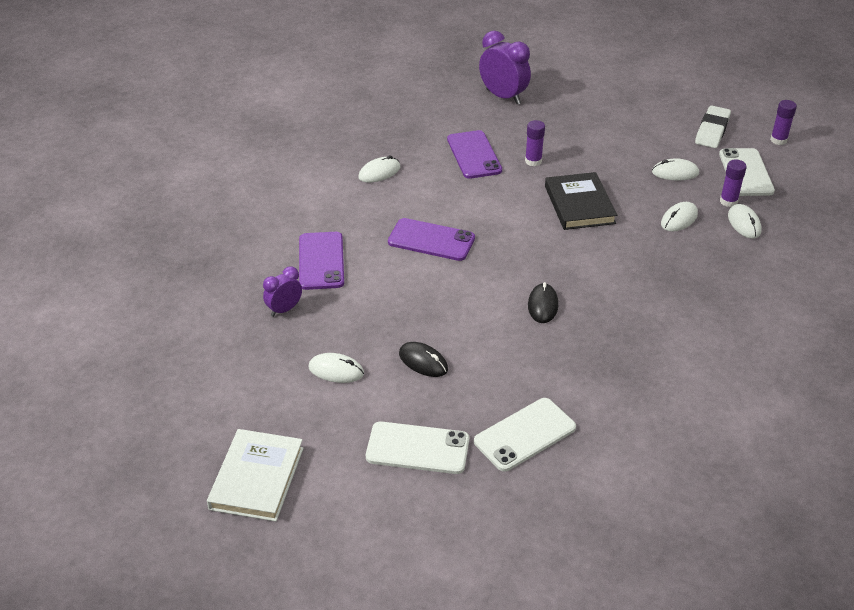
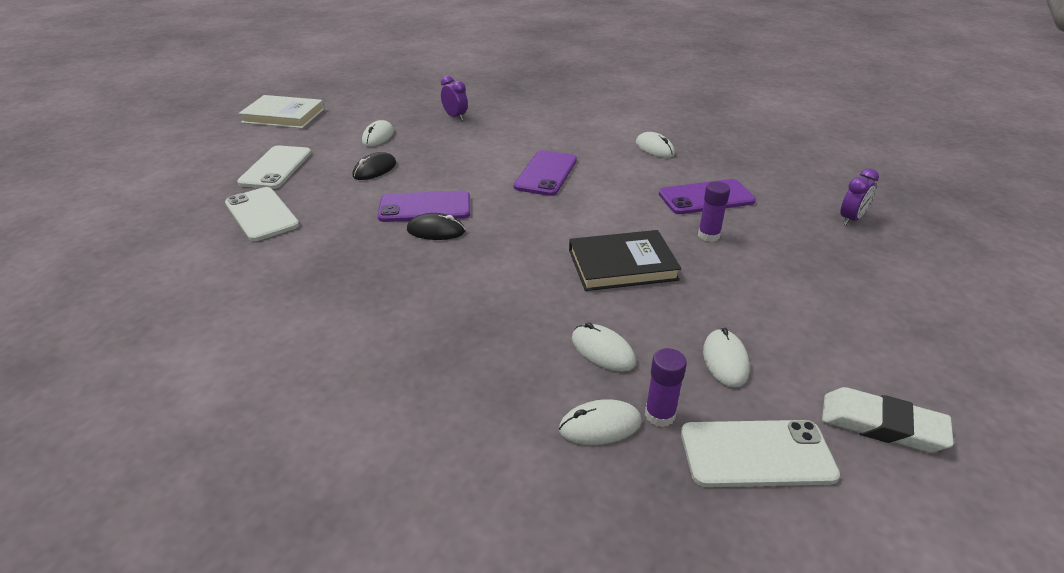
camera: 90 degrees right, 5 degrees down
purple phone [299,232,344,290] -> purple phone moved to [378,191,470,222]
purple clock [479,31,531,104] -> purple clock [840,168,879,225], size x0.58
purple glue stick [770,100,797,145] -> none

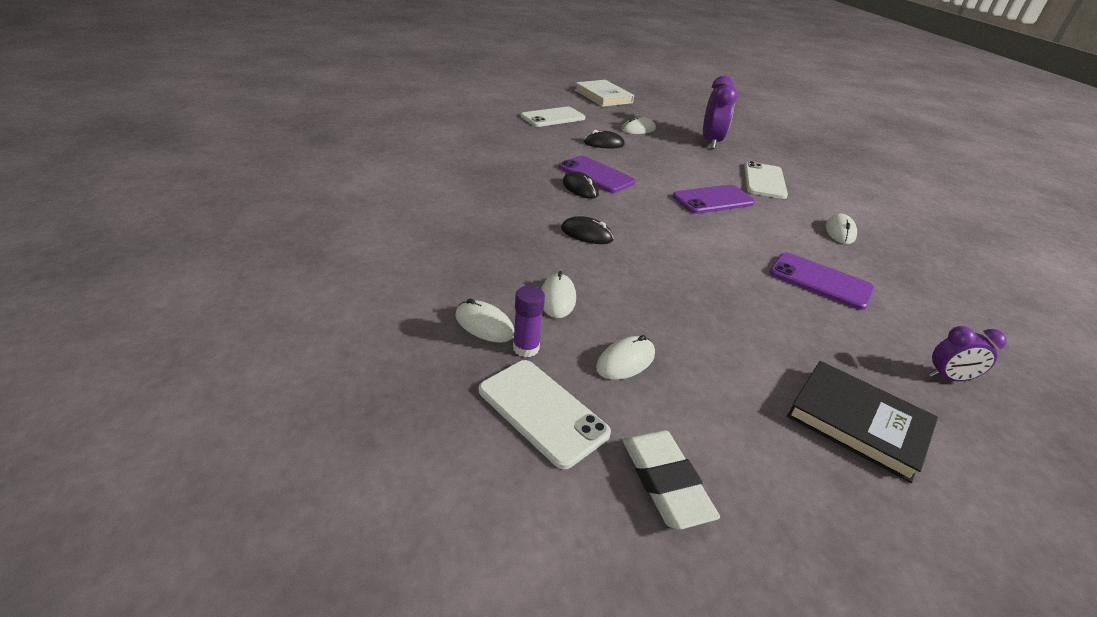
camera: 45 degrees right, 0 degrees up
white phone [225,187,299,241] -> white phone moved to [744,161,788,199]
purple clock [441,76,468,121] -> purple clock [703,76,738,149], size x1.73
black book [569,230,681,291] -> black book moved to [787,361,938,483]
purple glue stick [698,181,730,242] -> none
none -> black mouse [561,216,614,244]

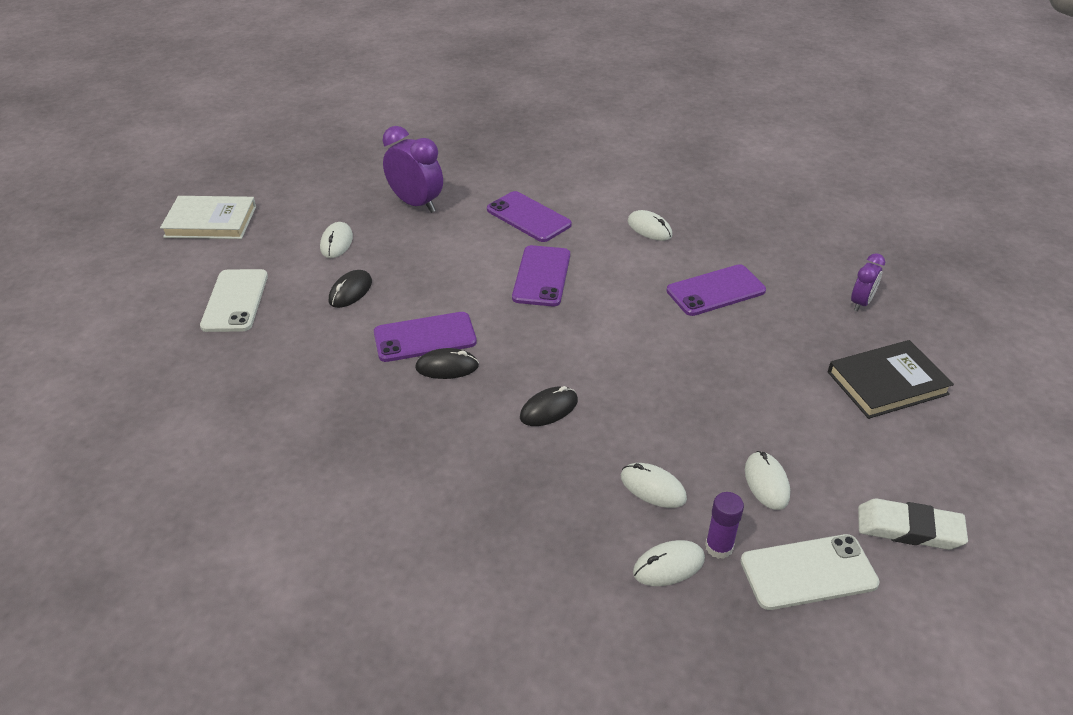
camera: 55 degrees left, 5 degrees up
white phone [744,161,788,199] -> purple phone [487,191,572,242]

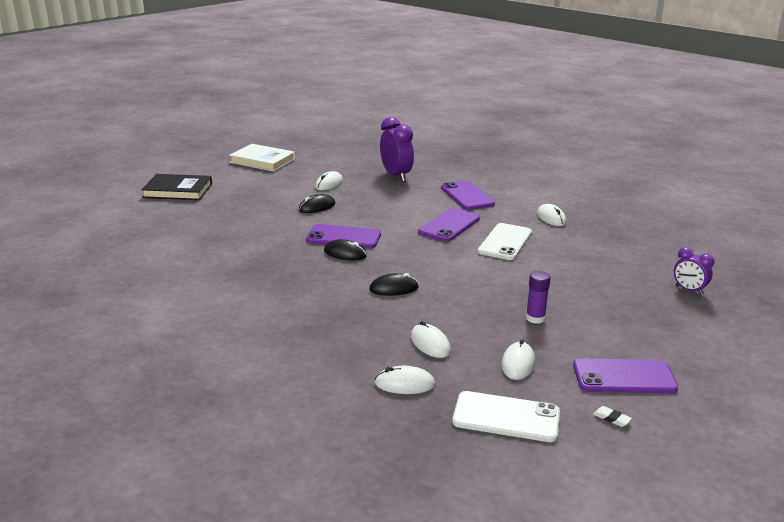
camera: 25 degrees right, 15 degrees down
white phone [200,269,268,332] -> white phone moved to [478,223,532,260]
purple phone [667,264,766,316] -> purple phone moved to [573,358,678,393]
purple glue stick [705,492,744,559] -> purple glue stick moved to [526,271,550,324]
black book [828,340,954,419] -> black book moved to [141,174,212,200]
purple clock [851,253,885,311] -> purple clock turned 75 degrees clockwise [674,247,715,295]
white eraser [858,498,968,550] -> white eraser [593,406,632,427], size x0.42

